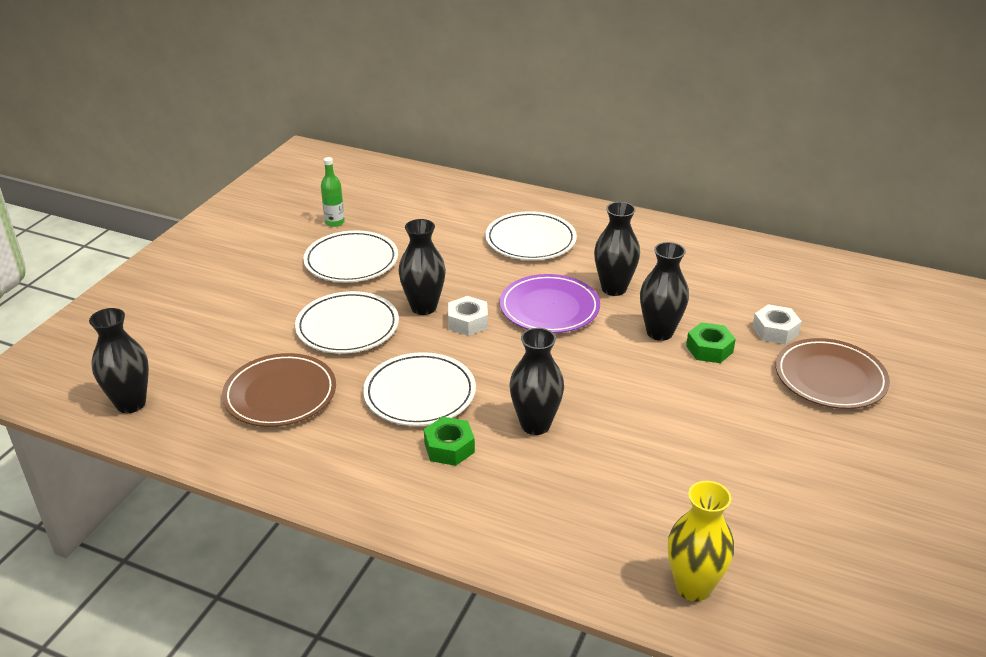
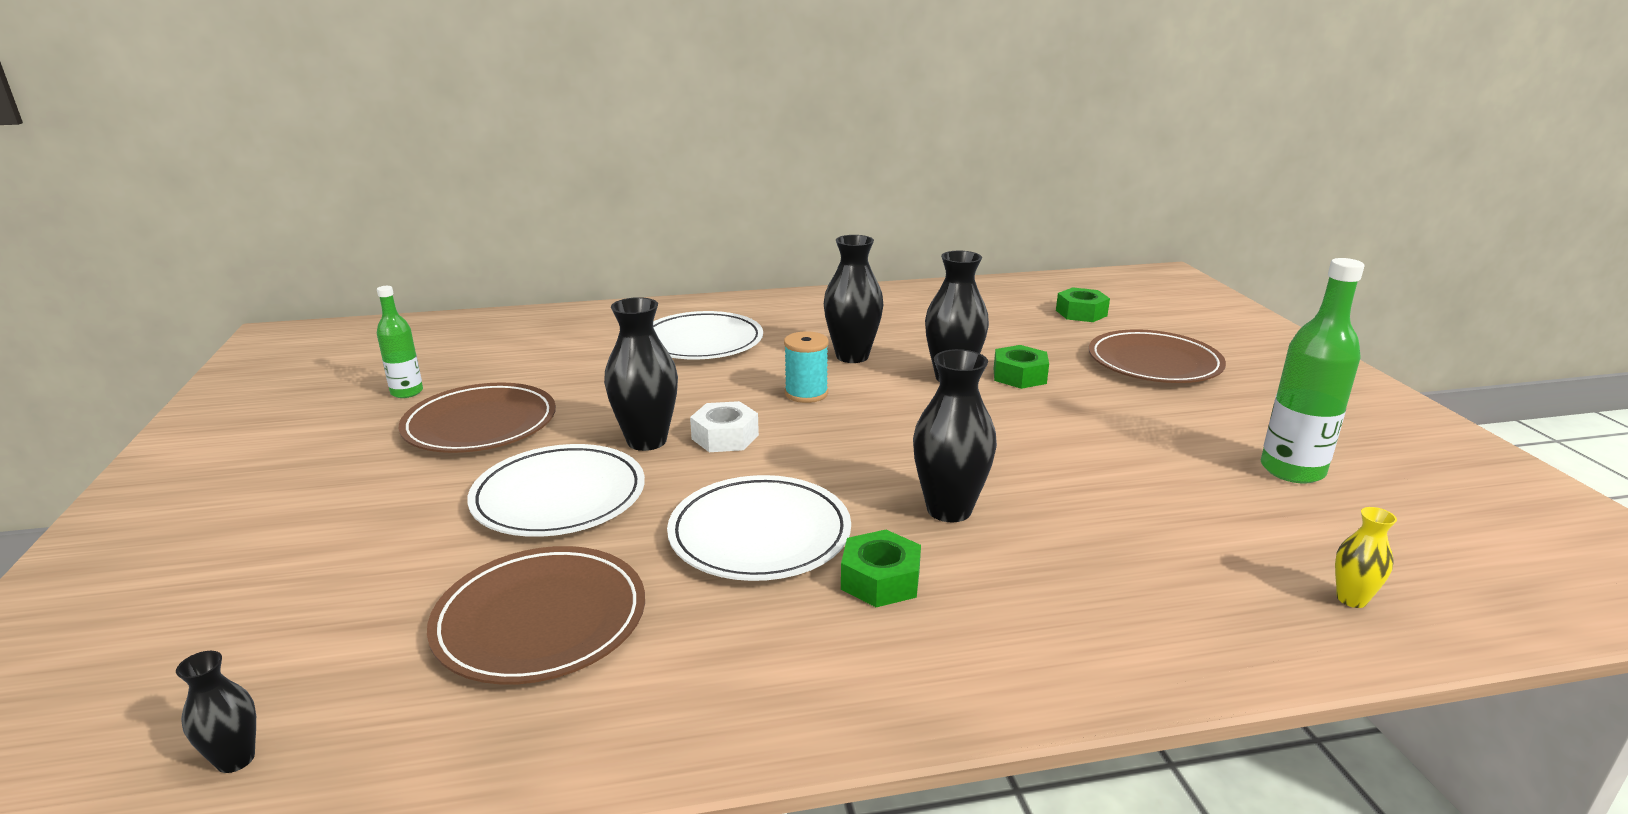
camera: 35 degrees left, 10 degrees down
black vase [89,308,149,413] -> black vase [176,651,256,773], size x0.53
white plate [303,230,398,282] -> brown plate [399,382,556,453]
purple plate [500,274,600,333] -> turquoise spool [784,331,829,403]
yellow vase [668,481,734,601] -> yellow vase [1335,507,1397,608], size x0.53
white nut [752,304,802,344] -> none
none -> green nut [1056,287,1110,322]
none -> green bottle [1261,258,1365,484]

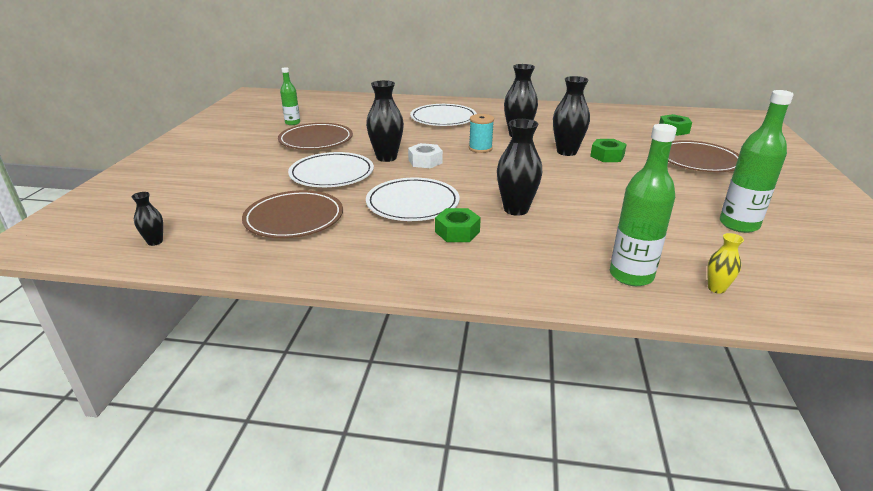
camera: 20 degrees right, 5 degrees up
none -> green bottle [610,124,677,286]

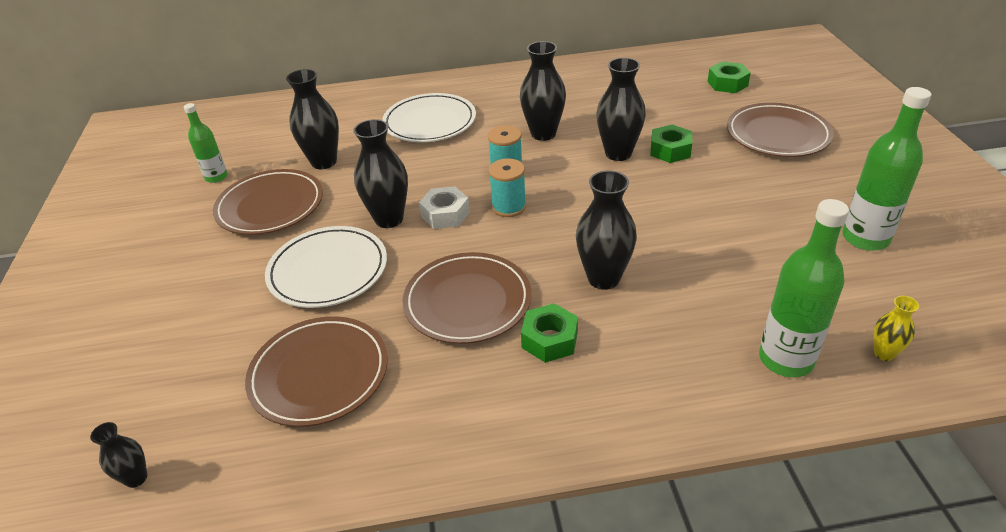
camera: 15 degrees left, 10 degrees up
white plate [366,178,460,221] -> brown plate [403,252,532,344]
none -> black vase [286,69,339,169]
none -> turquoise spool [489,158,526,217]

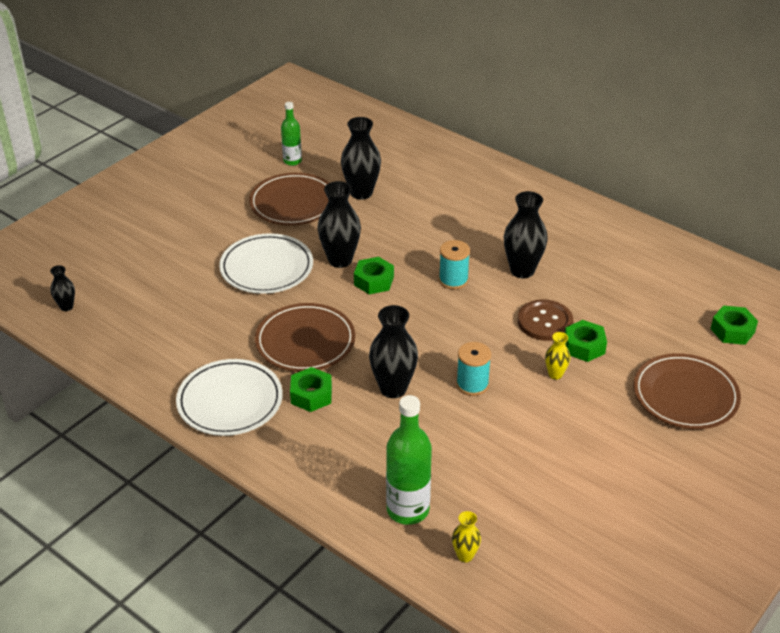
camera: 45 degrees right, 0 degrees up
brown plate [245,316,388,427] -> none
white plate [382,93,476,142] -> white plate moved to [176,359,283,436]
white nut [419,187,470,229] -> green nut [354,257,394,294]
turquoise spool [489,158,526,217] -> turquoise spool moved to [456,342,491,396]
black vase [596,58,646,161] -> brown button [518,299,573,341]
green bottle [842,87,931,251] -> none
none -> yellow vase [545,332,570,380]

